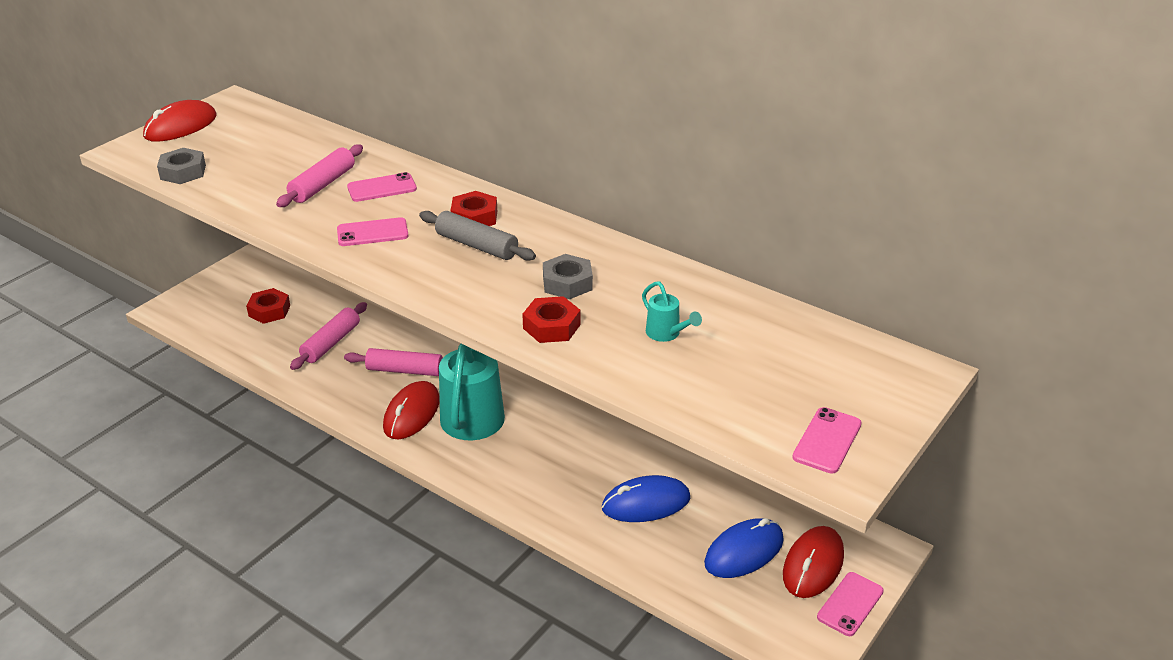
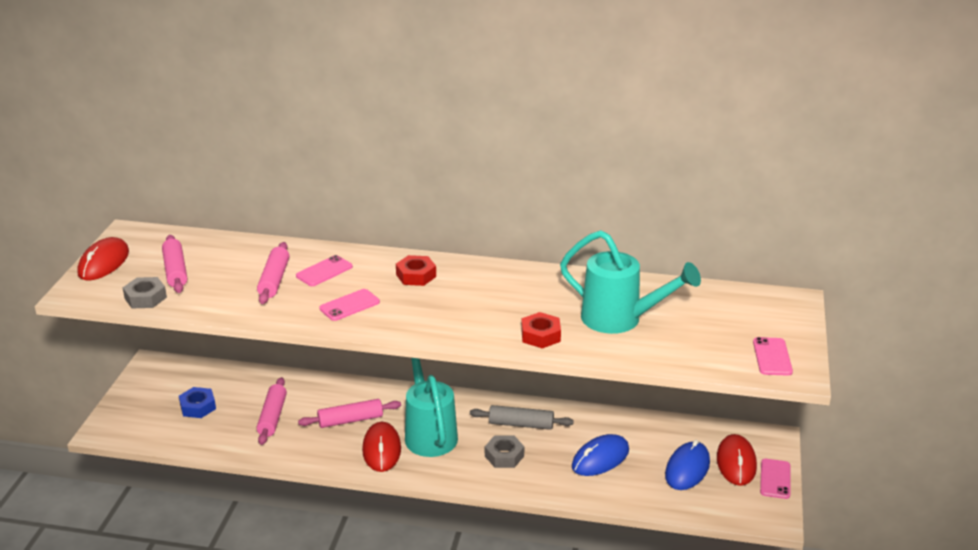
camera: 25 degrees left, 5 degrees down
red nut [246,288,290,324] -> blue nut [179,387,216,418]
grey rolling pin [419,211,536,261] -> grey rolling pin moved to [470,405,574,430]
grey nut [543,254,593,299] -> grey nut moved to [485,435,524,468]
turquoise watering can [642,281,702,342] -> turquoise watering can [560,230,701,334], size x2.33
none -> pink rolling pin [162,235,187,293]

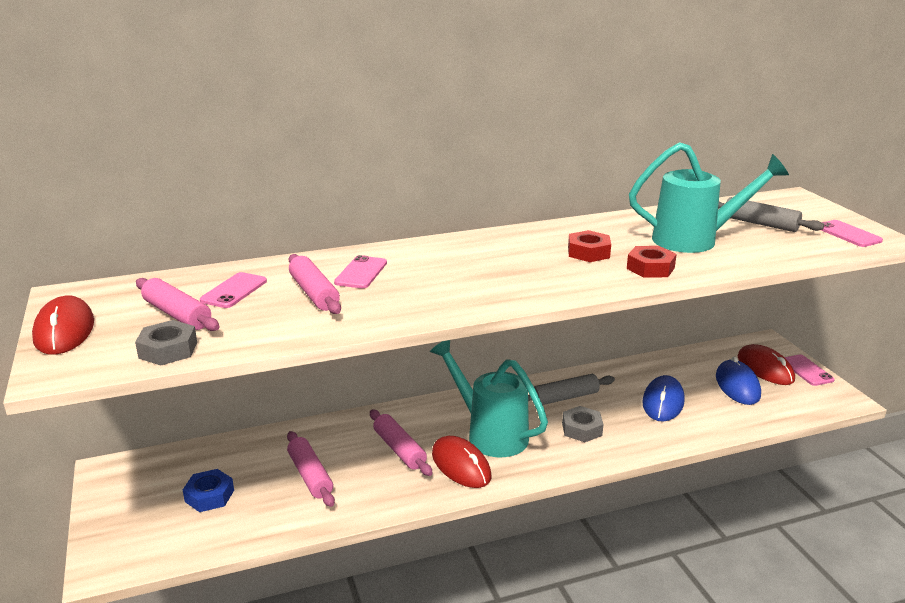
camera: 30 degrees left, 5 degrees down
pink rolling pin [298,399,401,428] -> pink rolling pin turned 75 degrees counterclockwise [370,409,432,476]
pink phone [319,289,380,321] -> pink phone moved to [200,272,267,308]
red nut [396,255,436,286] -> red nut moved to [568,230,611,262]
none -> grey rolling pin [718,197,824,232]

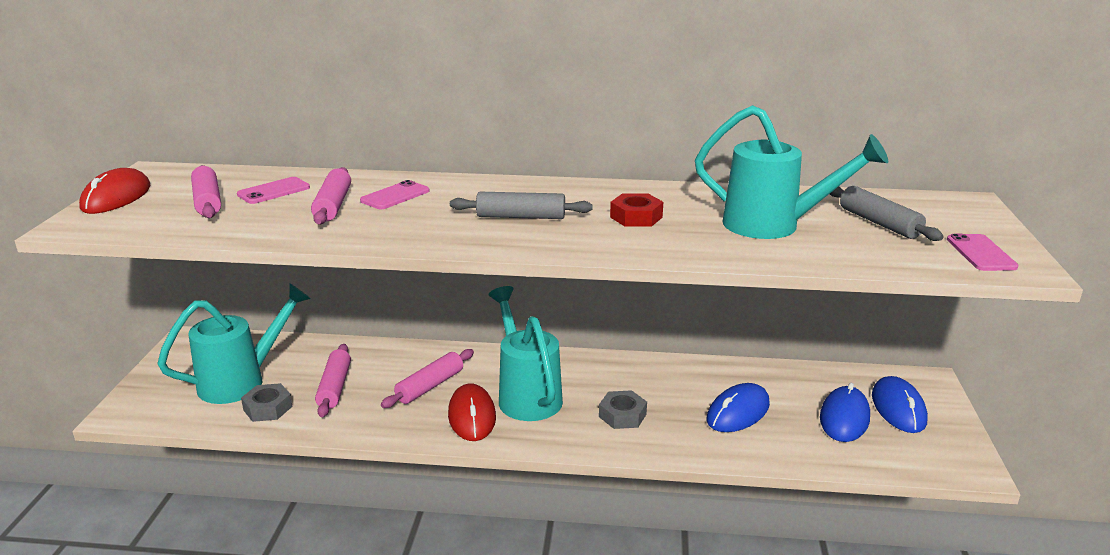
camera: 25 degrees right, 0 degrees up
grey nut [135,320,197,366] -> grey nut moved to [241,383,293,422]
blue nut [183,469,234,512] -> turquoise watering can [157,283,311,404]
pink rolling pin [370,409,432,476] -> pink rolling pin turned 45 degrees clockwise [381,349,474,408]
grey rolling pin [528,374,615,405] -> grey rolling pin moved to [450,192,593,219]
red nut [627,246,677,278] -> none
red mouse [737,344,795,385] -> blue mouse [872,376,928,433]
pink phone [785,355,835,386] -> none

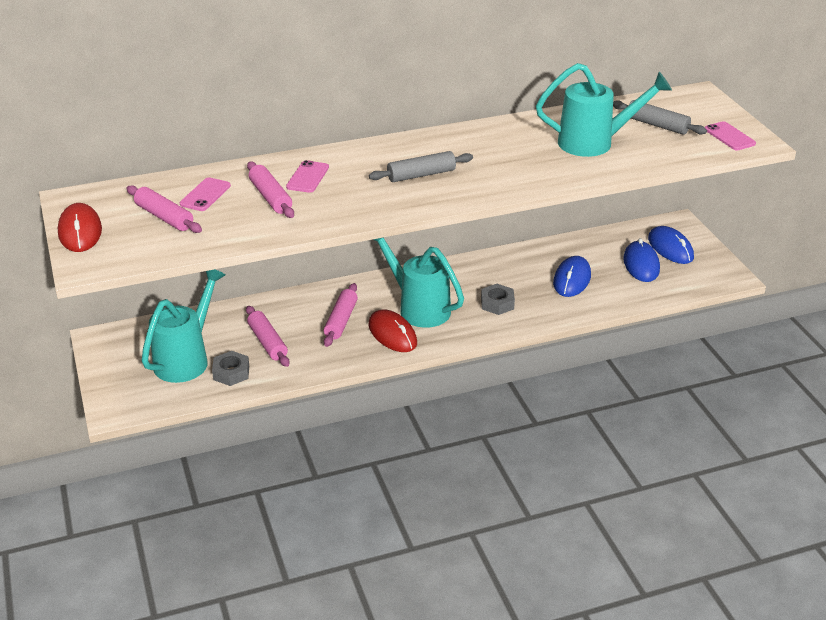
camera: 25 degrees left, 10 degrees up
red nut [610,193,663,227] -> none

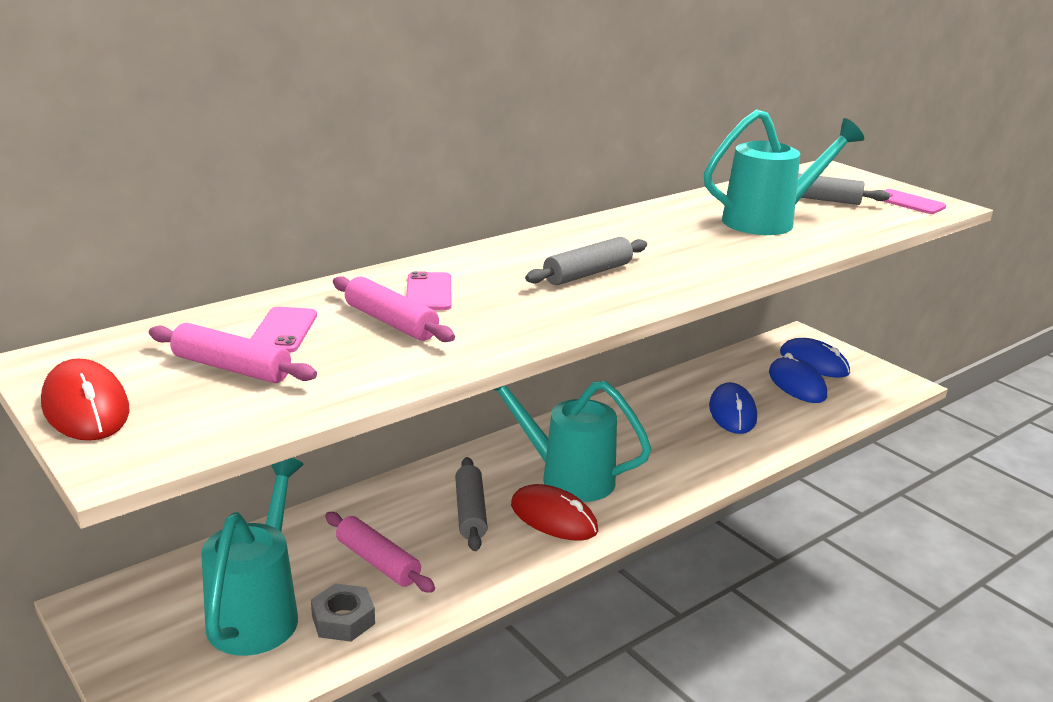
camera: 20 degrees left, 10 degrees down
pink rolling pin [324,283,358,347] -> grey rolling pin [455,457,488,551]
grey nut [481,284,515,315] -> none

